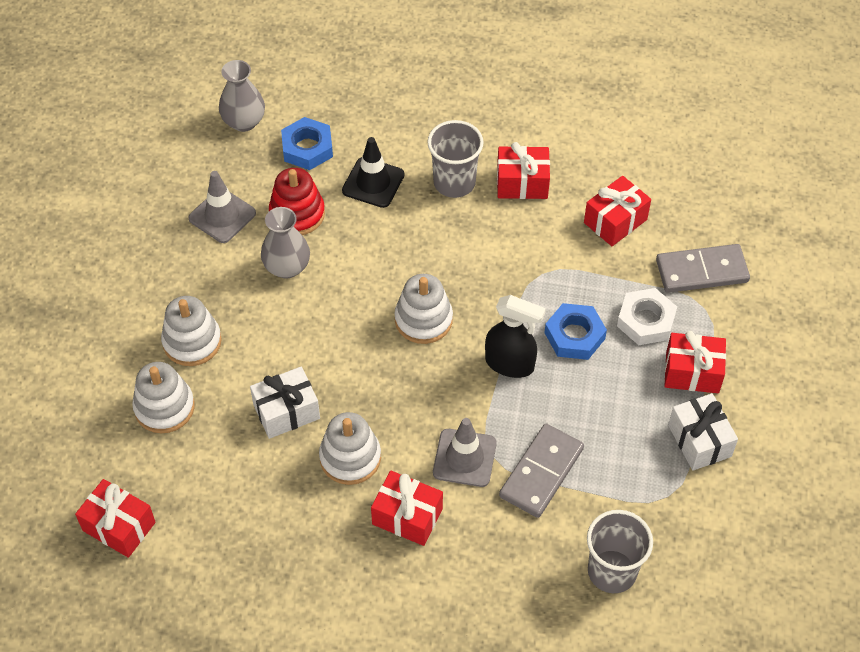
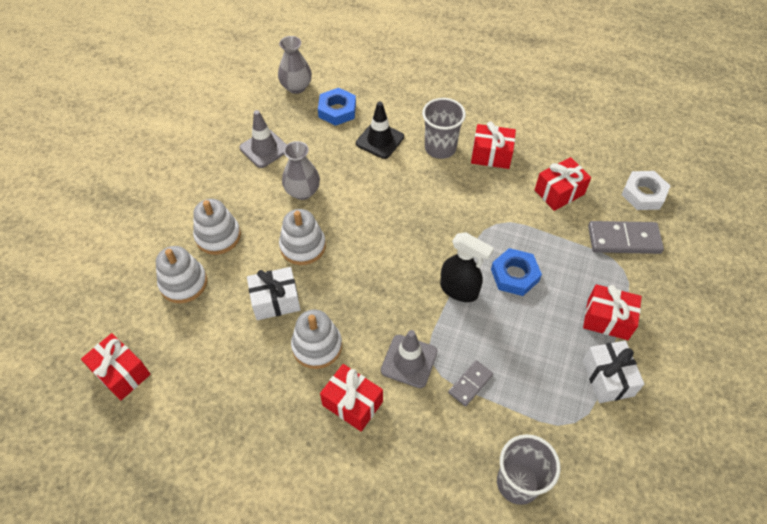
camera: 10 degrees right, 0 degrees up
red stacking toy [269,168,325,235] -> none
white stacking toy [394,274,453,344] -> white stacking toy moved to [279,209,326,265]
grey domino [499,424,584,518] -> grey domino [448,360,493,406], size x0.58
white nut [617,288,677,345] -> white nut moved to [621,171,670,210]

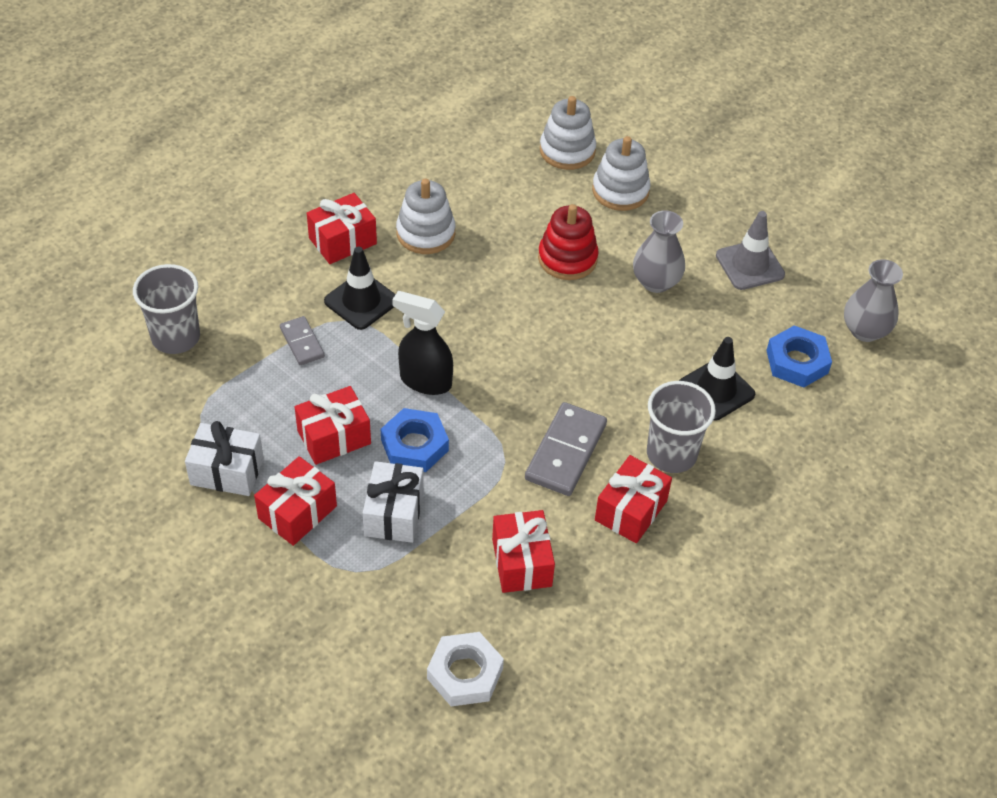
camera: 110 degrees right, 5 degrees down
red gift [81,333,151,400] -> red gift moved to [295,386,371,465]
white gift [247,267,301,320] -> white gift moved to [363,461,424,543]
white stacking toy [279,209,326,265] -> red stacking toy [538,204,599,280]
grey traffic cone [381,330,438,388] -> black traffic cone [324,247,396,330]
black spray bottle [440,232,494,302] -> black spray bottle turned 60 degrees clockwise [392,291,453,395]
grey domino [588,221,664,254] -> grey domino moved to [525,402,607,496]

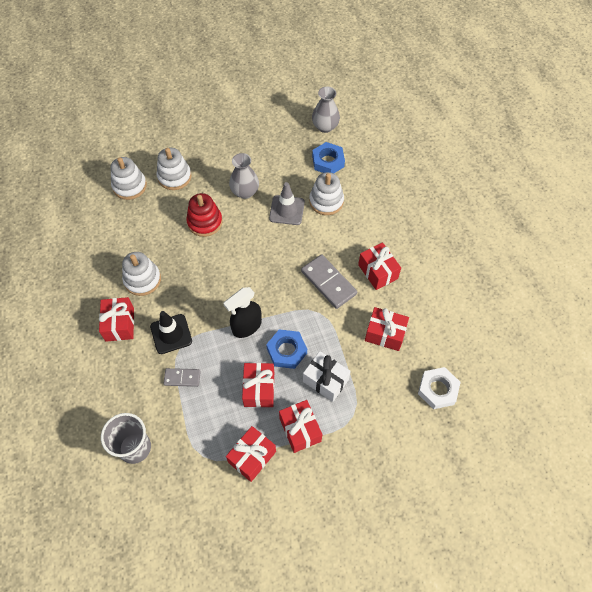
camera: 60 degrees left, 10 degrees up
white gift [185,421,264,496] -> red gift [226,426,276,482]
grey cup [647,381,716,473] -> none
black traffic cone [679,337,755,421] -> white stacking toy [309,172,344,215]
grey traffic cone [716,211,785,290] -> grey traffic cone moved to [269,182,305,225]

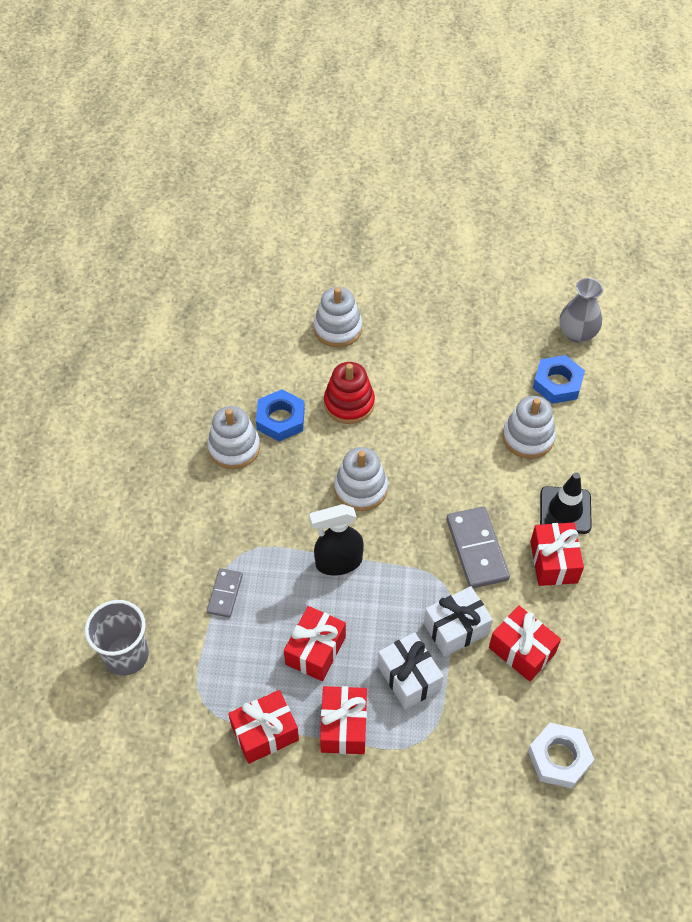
camera: 25 degrees right, 5 degrees down
red gift [99,297,134,342] -> none
white stacking toy [110,157,147,200] -> white stacking toy moved to [334,447,388,511]
black traffic cone [150,311,192,354] -> black traffic cone moved to [540,472,592,534]
grey domino [163,368,201,387] -> grey domino turned 75 degrees clockwise [207,568,243,618]
grey vase [229,153,259,199] -> none
blue nut [266,329,307,369] -> blue nut moved to [256,389,305,441]
grey traffic cone [269,182,305,225] -> none
none -> white gift [424,586,493,657]

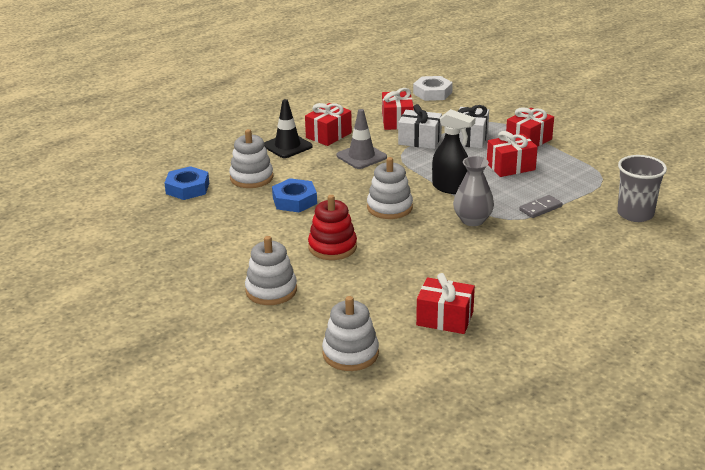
camera: 135 degrees left, 25 degrees down
white stacking toy [207,406,260,469] -> white stacking toy moved to [322,296,379,371]
red gift [228,690,299,764] -> red gift moved to [416,273,475,334]
blue nut [256,389,305,441] -> blue nut moved to [272,178,317,213]
grey domino [446,507,510,588] -> grey traffic cone [336,109,387,169]
grey vase [559,278,603,343] -> grey vase moved to [453,156,494,226]

